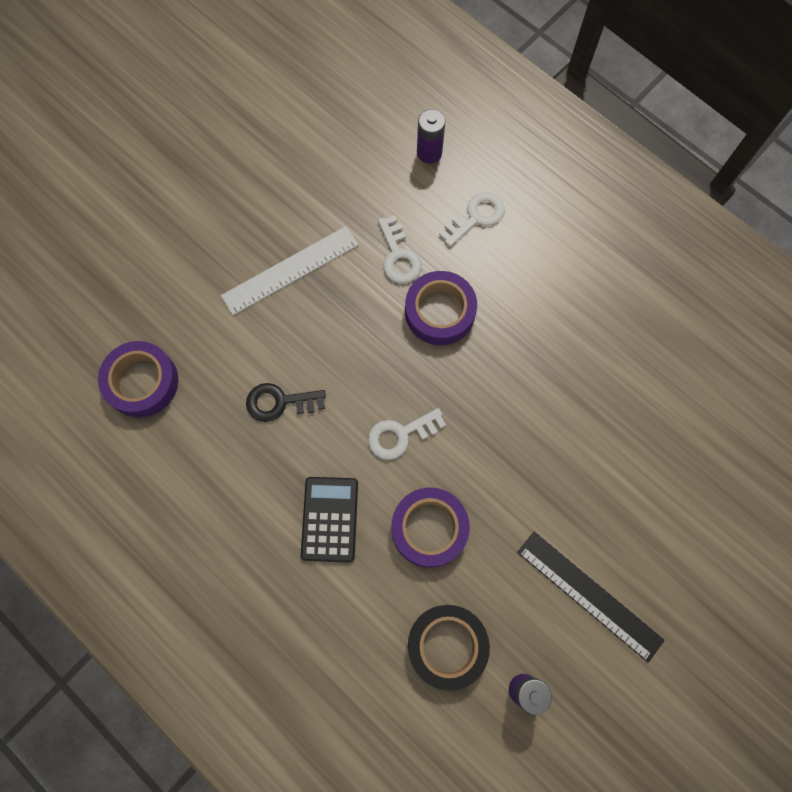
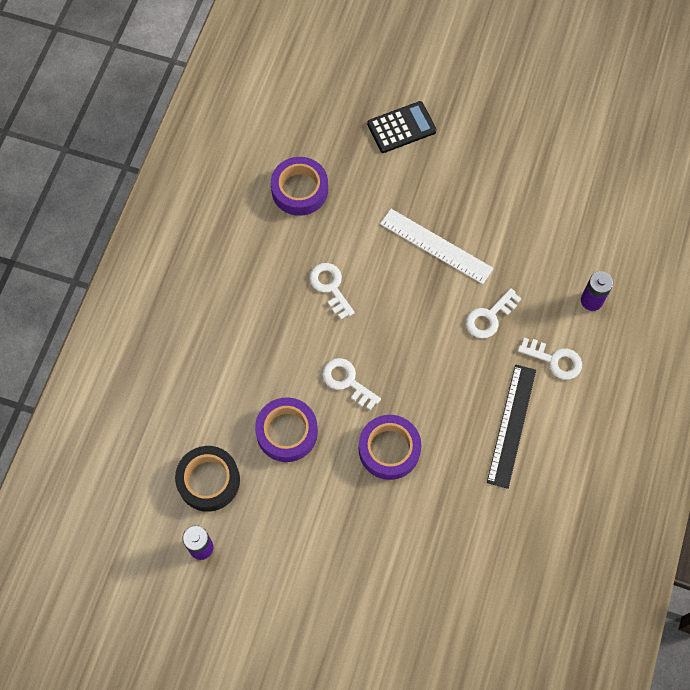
camera: 65 degrees right, 5 degrees down
black key [246,383,326,422] -> white key [309,263,355,319]
black calculator [301,477,358,563] -> black calculator moved to [367,101,437,153]
purple tape [405,271,477,345] -> purple tape moved to [359,415,421,480]
black ruler [517,532,665,663] -> black ruler moved to [487,364,536,489]

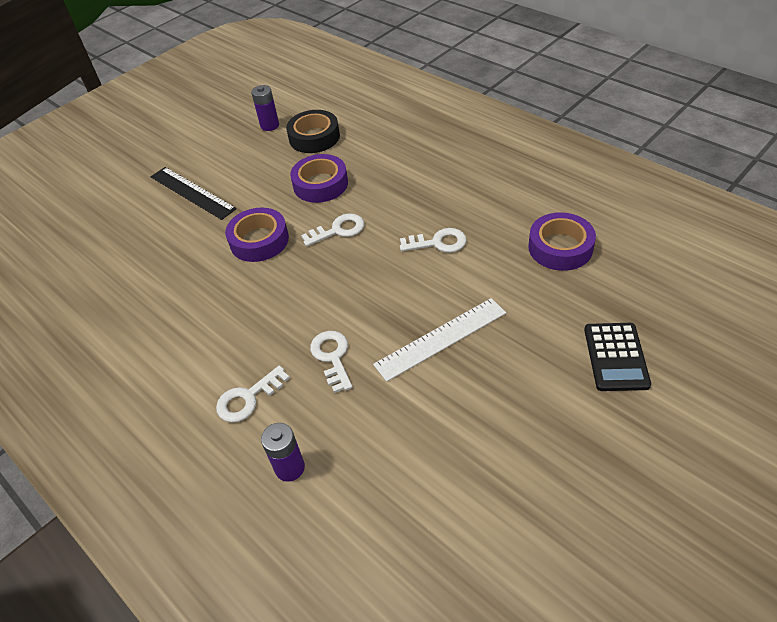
camera: 120 degrees right, 20 degrees down
black ruler [487,364,536,489] -> black ruler moved to [150,167,237,220]

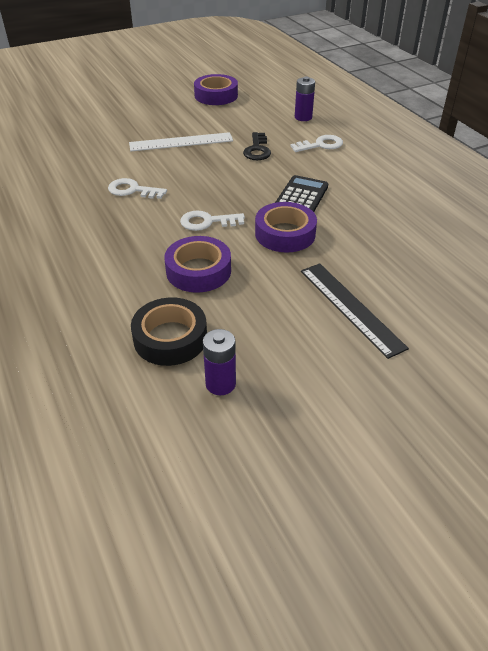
camera: 165 degrees left, 5 degrees down
white key [310,331,352,393] -> black key [243,132,271,160]
purple tape [528,212,596,271] -> purple tape moved to [194,74,238,105]
black calculator [584,323,651,391] -> black calculator moved to [275,175,328,212]

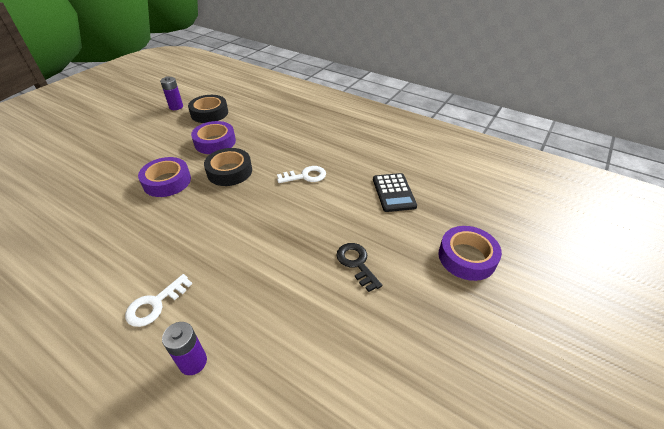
camera: 150 degrees right, 0 degrees up
white ruler [129,132,233,151] -> none
white key [180,211,245,231] -> black tape [204,148,252,186]
purple tape [194,74,238,105] -> purple tape moved to [439,226,502,281]
black key [243,132,271,160] -> black key moved to [336,243,382,292]
black calculator [275,175,328,212] -> black calculator moved to [373,173,417,212]
black ruler [301,263,409,359] -> none

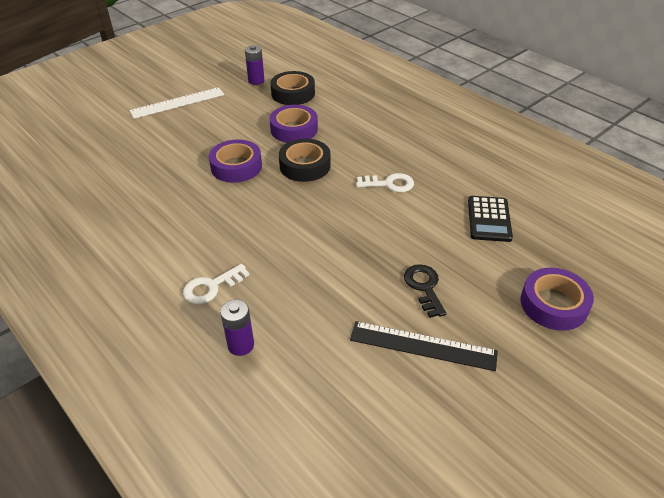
camera: 15 degrees right, 0 degrees up
none -> white ruler [130,87,224,119]
none -> black ruler [350,321,498,371]

